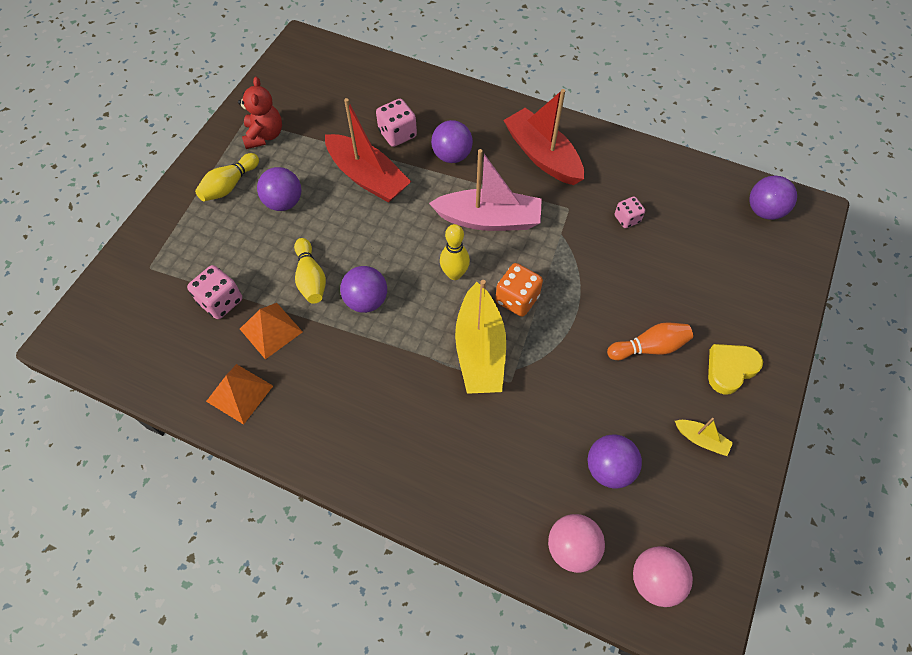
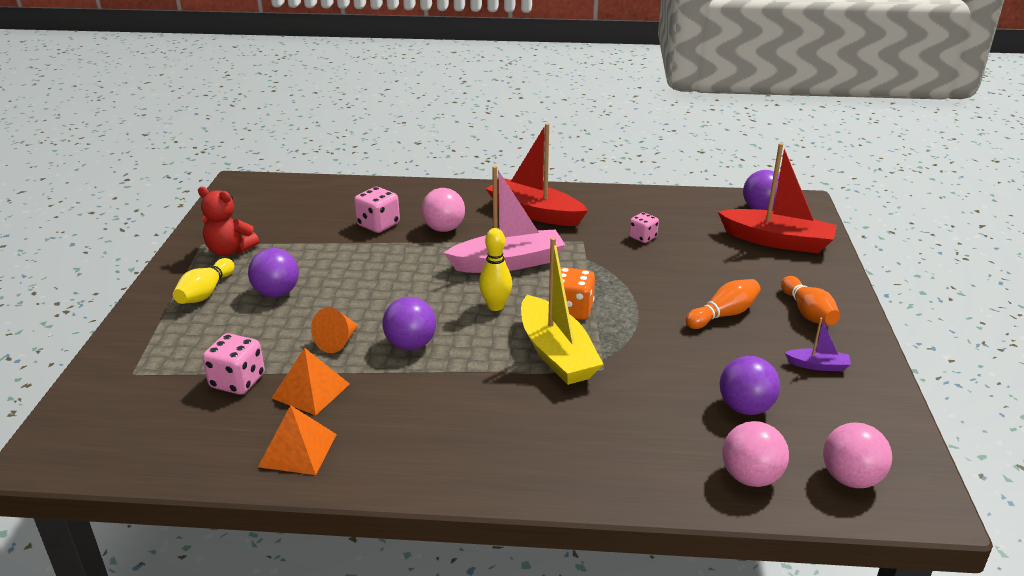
camera: 20 degrees left, 30 degrees down
red teddy bear [238,77,282,149] -> red teddy bear turned 135 degrees clockwise [198,187,259,256]
yellow bowling pin [294,238,326,304] -> orange cone [311,307,358,353]
red boat [325,98,411,203] -> red boat moved to [718,143,837,253]
purple ball [431,120,473,163] -> pink ball [421,188,465,232]
yellow boat [675,418,733,456] -> purple boat [785,318,851,371]
yellow heart [708,344,763,395] -> orange bowling pin [781,276,840,325]

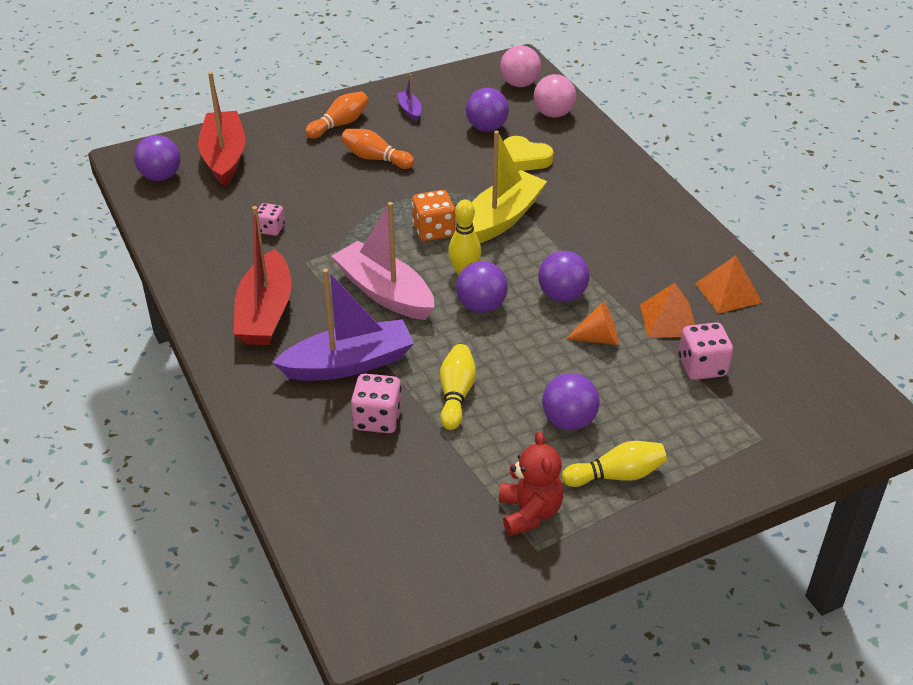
camera: 120 degrees left, 10 degrees up
pink ball [421,188,465,232] -> purple boat [273,268,414,381]
none -> yellow bowling pin [440,344,476,430]
none -> purple ball [456,261,508,313]
none -> yellow heart [503,136,553,171]

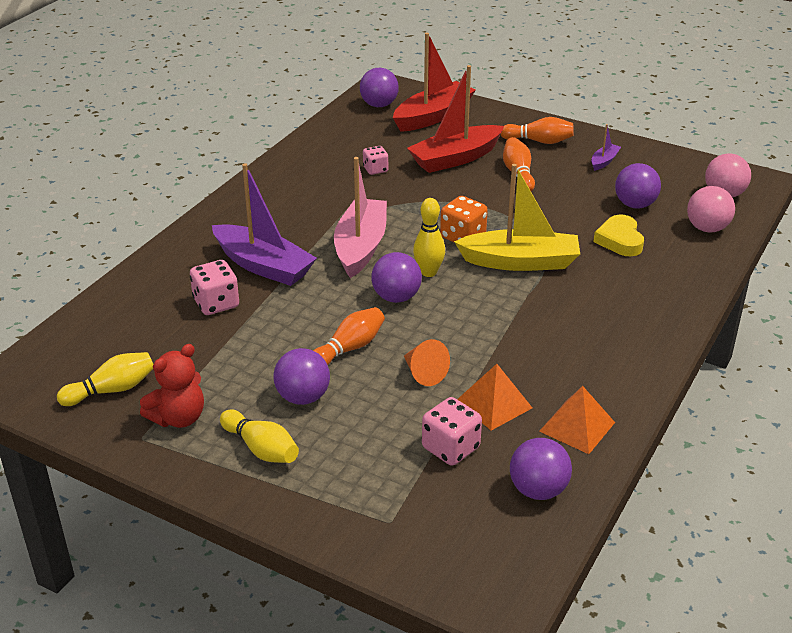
camera: 55 degrees right, 5 degrees down
red boat [234,206,292,345] -> red boat moved to [407,65,504,173]
yellow bowling pin [440,344,476,430] -> yellow bowling pin moved to [57,352,154,406]
purple ball [538,251,590,302] -> purple ball moved to [510,438,572,500]
none -> orange bowling pin [313,307,385,365]

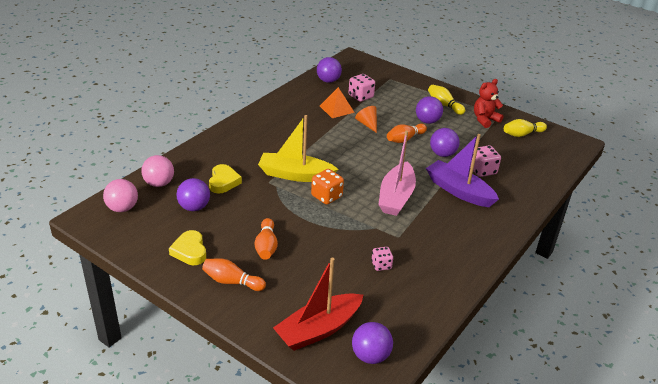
camera: 175 degrees left, 0 degrees up
purple ball [372,252,422,303] -> purple ball moved to [430,128,460,157]
red boat [407,65,504,173] -> none
yellow bowling pin [413,198,445,277] -> none
orange pyramid [539,386,615,454] -> none
purple boat [591,124,621,171] -> yellow heart [169,230,206,265]

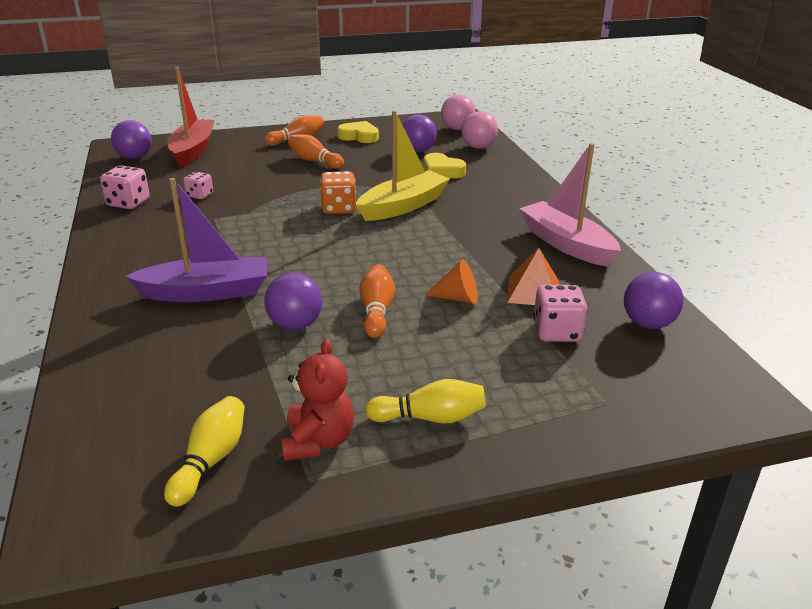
camera: 130 degrees right, 5 degrees down
pink boat [378,131,416,216] -> pink boat moved to [519,143,621,267]
purple ball [416,96,443,124] -> none
pink dice [470,145,501,177] -> pink dice moved to [100,165,150,209]

